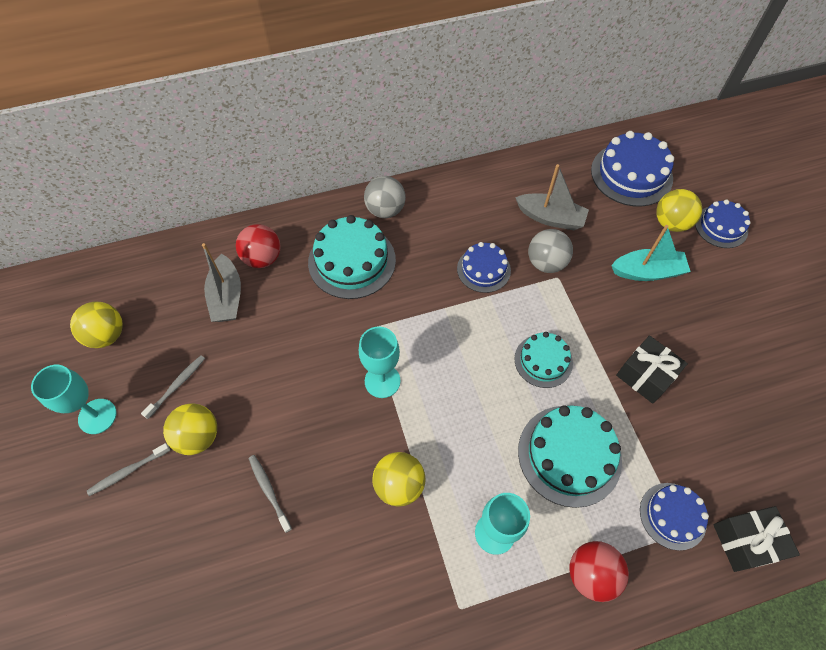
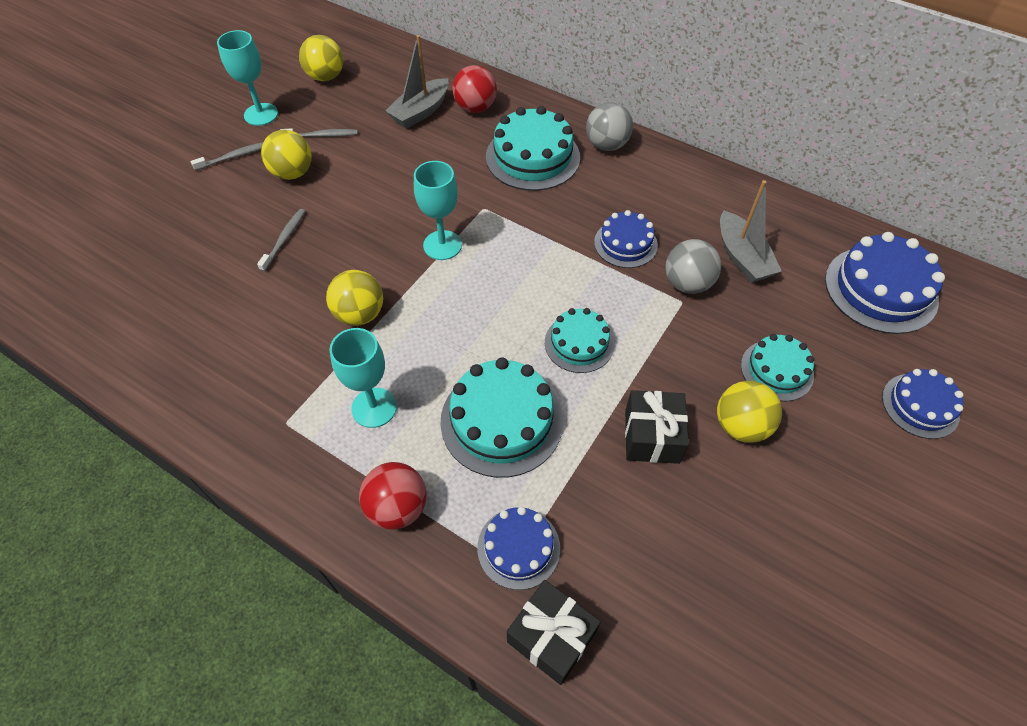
camera: 50 degrees right, 5 degrees down
grey toothbrush [87,443,171,496] -> grey toothbrush turned 135 degrees clockwise [191,142,263,171]
turquoise boat [611,225,691,281] -> turquoise cake [741,334,814,401]
yellow ball [656,189,702,232] -> yellow ball moved to [717,381,782,443]

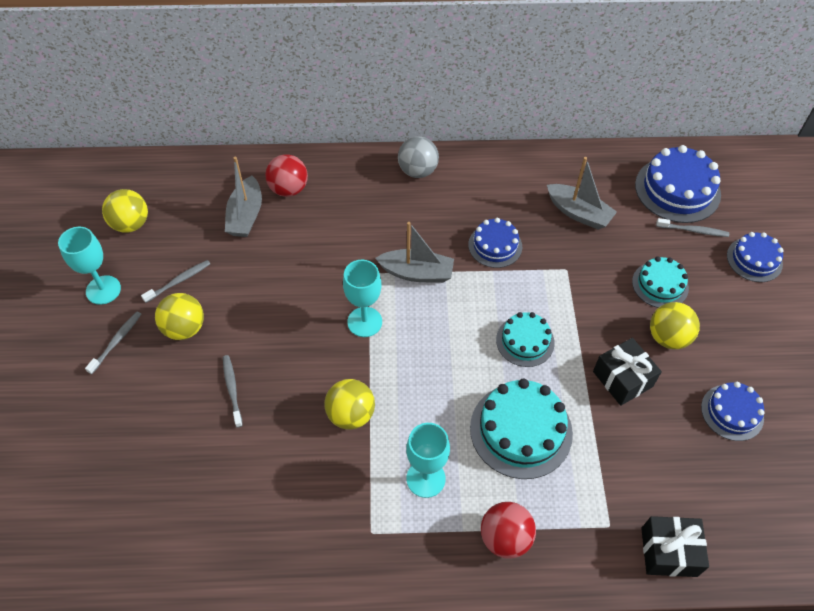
camera: 35 degrees left, 0 degrees up
blue cake [477,507,560,590] -> blue cake moved to [701,382,765,441]
turquoise cake [486,106,580,191] -> none
grey ball [665,239,721,294] -> none
none -> grey boat [375,222,454,283]
none -> grey toothbrush [656,218,729,237]

